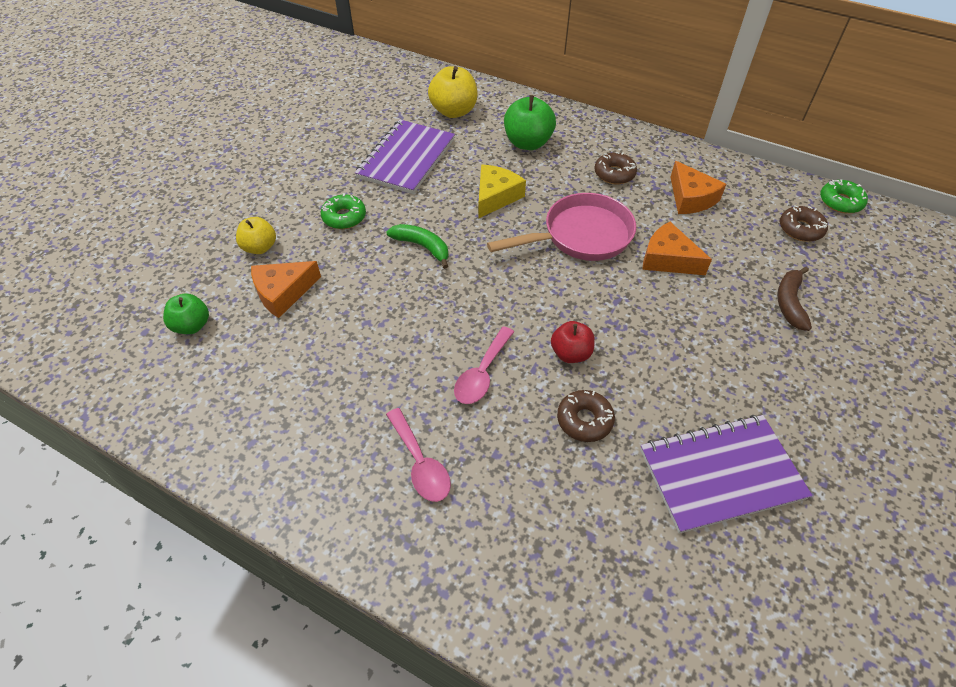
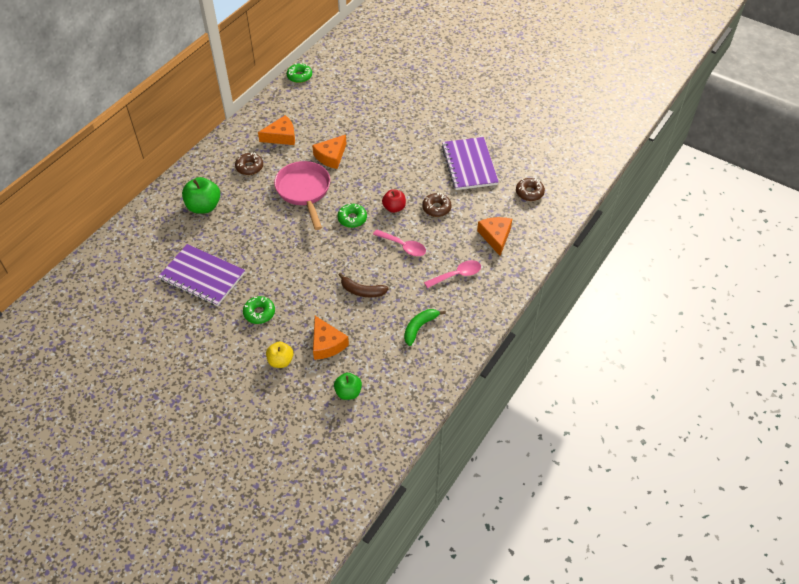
camera: 85 degrees left, 0 degrees up
green banana [386,224,449,269] -> green banana moved to [404,309,446,346]
yellow apple [428,66,477,118] -> none
yellow cheese [479,165,526,218] -> none
brown banana [777,267,812,331] -> brown banana moved to [338,273,389,297]
brown donut [780,205,828,242] -> brown donut moved to [516,178,545,201]
none -> green donut [338,203,367,228]
none -> orange cheese [477,217,512,256]

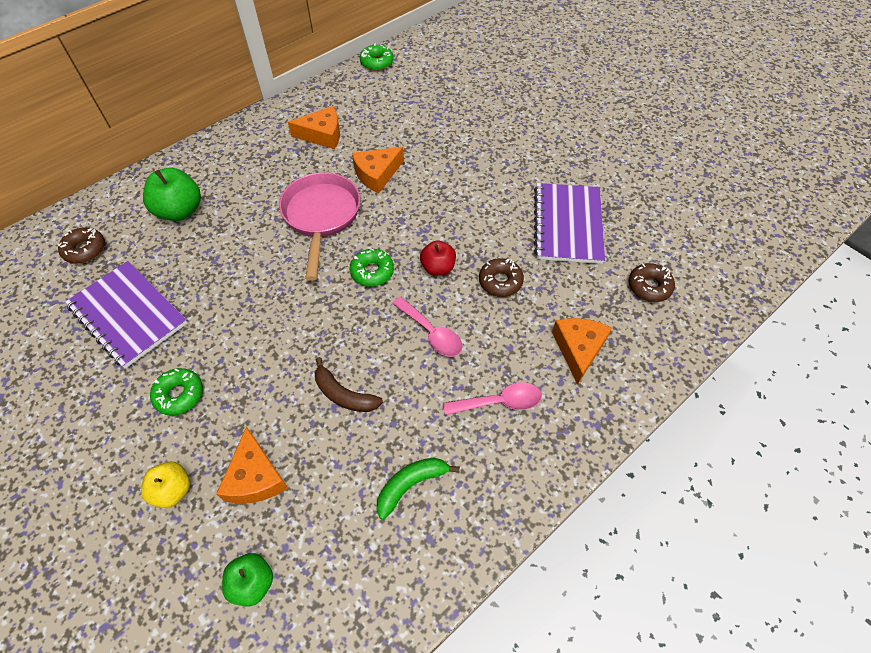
camera: 15 degrees right, 5 degrees up
brown donut [235,152,263,175] -> brown donut moved to [58,227,105,264]

